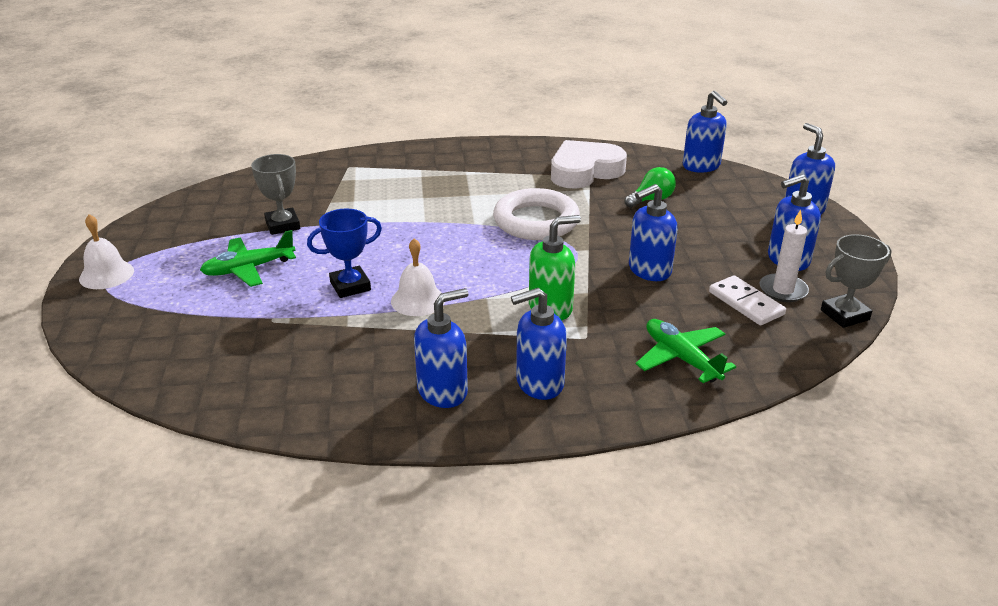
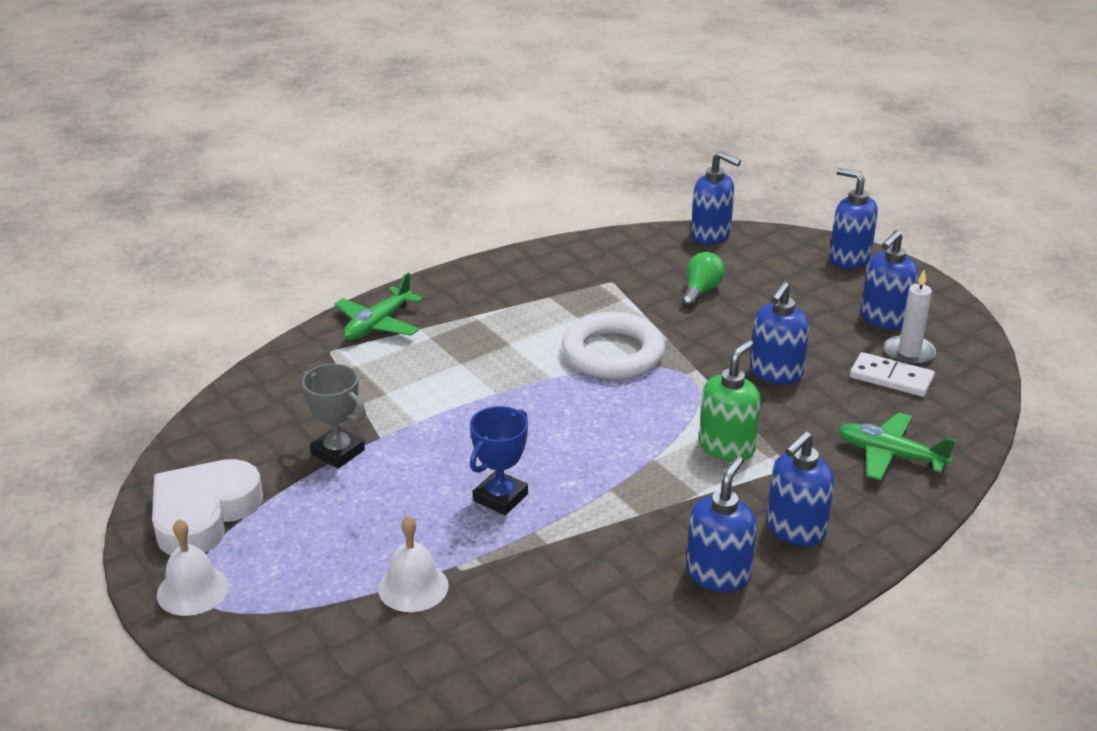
camera: 30 degrees left, 0 degrees up
green plane [200,230,296,287] -> green plane moved to [335,273,423,340]
white bell [391,238,445,316] -> white bell moved to [378,516,449,612]
white heart [551,140,627,189] -> white heart moved to [152,459,263,555]
grey trophy [821,234,892,328] -> none

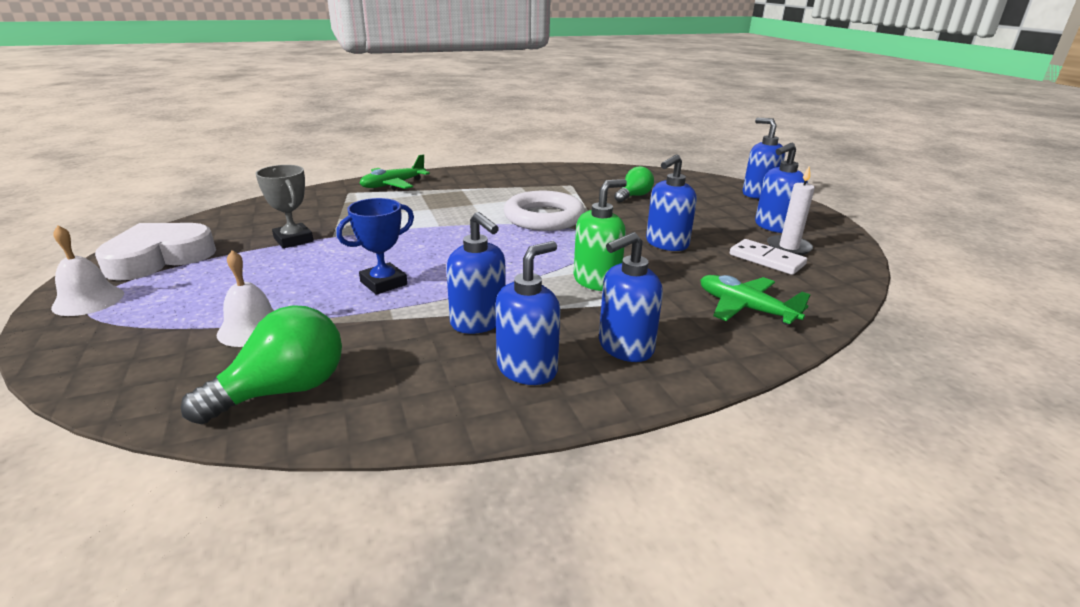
camera: 15 degrees right, 5 degrees down
blue soap dispenser [691,151,741,245] -> blue soap dispenser moved to [446,212,506,334]
none -> green light bulb [181,305,342,424]

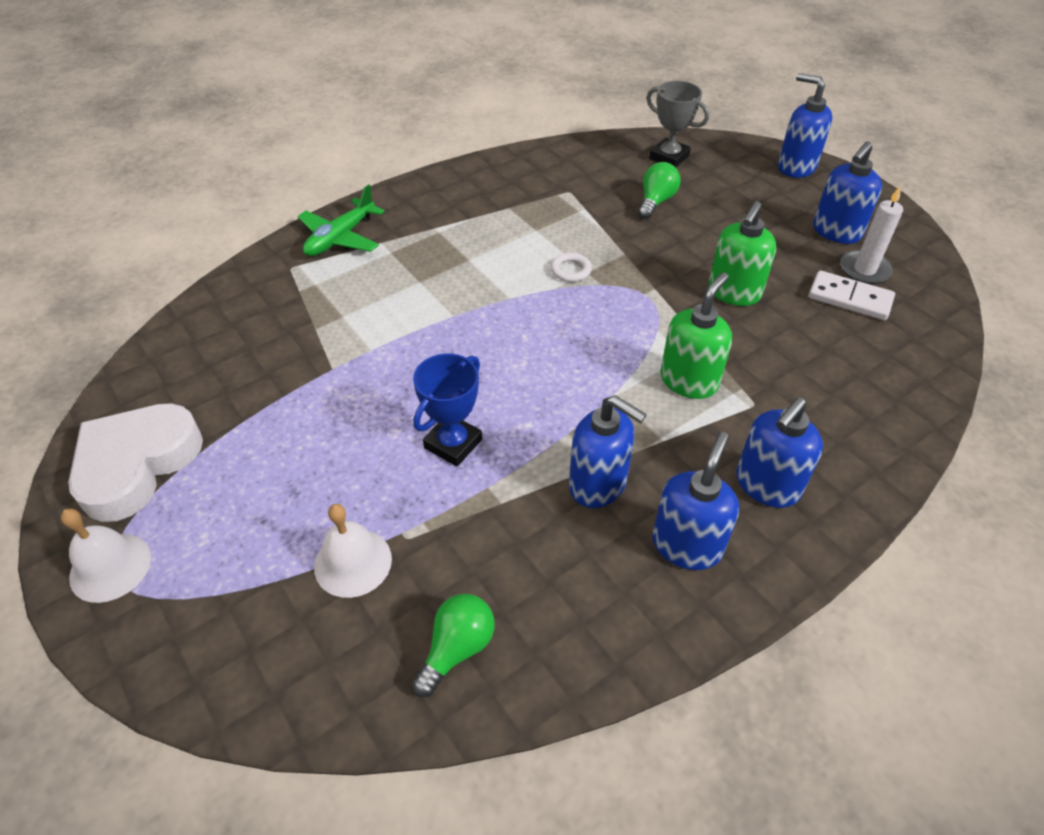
camera: 15 degrees left, 20 degrees up
green light bulb [181,305,342,424] -> green light bulb [412,594,495,697], size x0.63
grey trophy [256,165,314,248] -> grey trophy moved to [646,81,709,167]
white ring [504,191,585,231] -> white ring [551,253,592,282], size x0.40
blue soap dispenser [646,154,697,251] -> green soap dispenser [708,201,777,306]
green plane [700,275,811,325] -> none

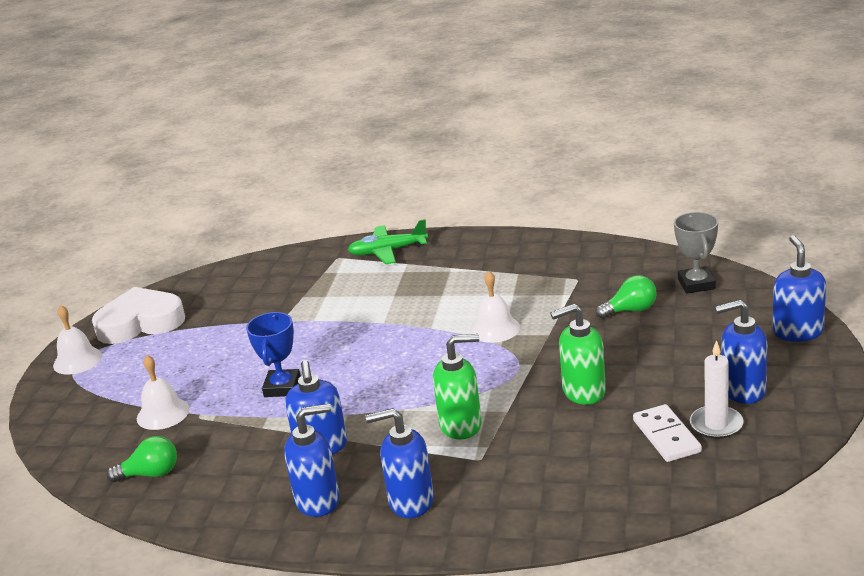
camera: 50 degrees right, 20 degrees down
blue trophy [413,353,482,466] -> blue trophy turned 75 degrees counterclockwise [246,312,301,397]
white ring [551,253,592,282] -> white bell [470,271,520,343]

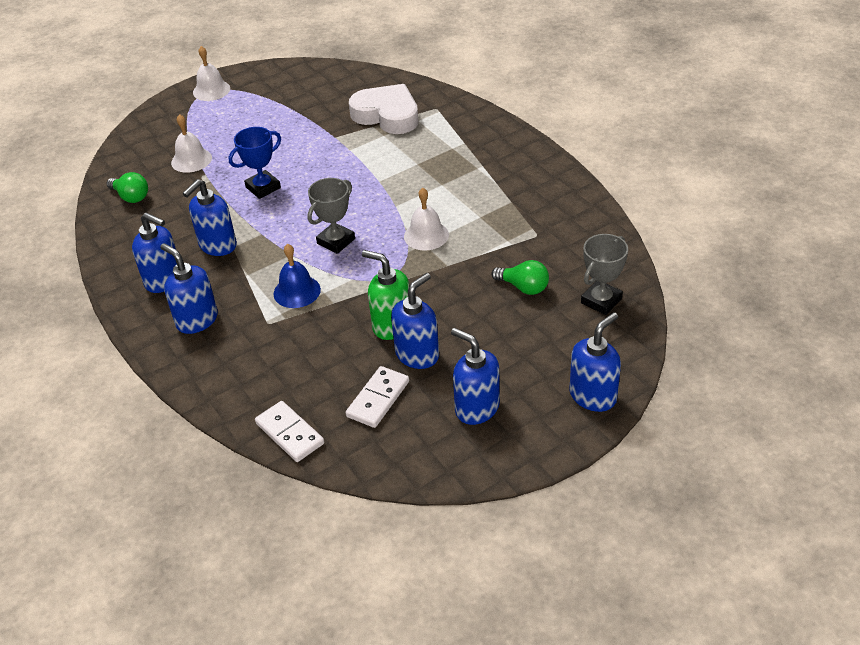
camera: 45 degrees right, 15 degrees up
white heart [92,287,185,344] -> white heart moved to [349,84,419,134]
green plane [348,219,428,264] -> none
green soap dispenser [433,334,482,439] -> blue bell [274,244,321,308]
white candle [690,340,744,439] -> none
none -> white domino [255,401,324,462]
none -> grey trophy [307,178,355,254]
none -> blue soap dispenser [391,273,439,369]

